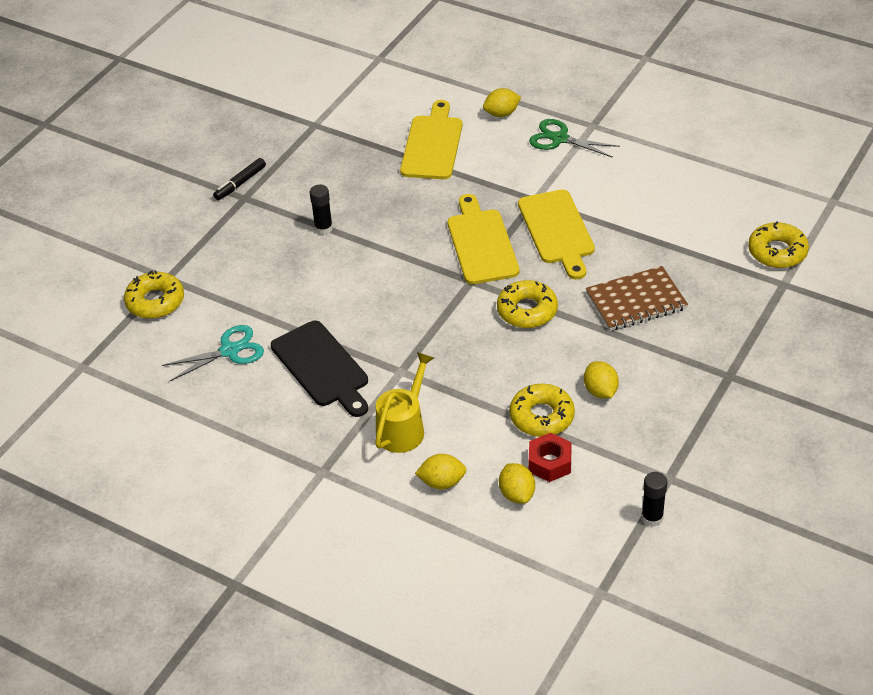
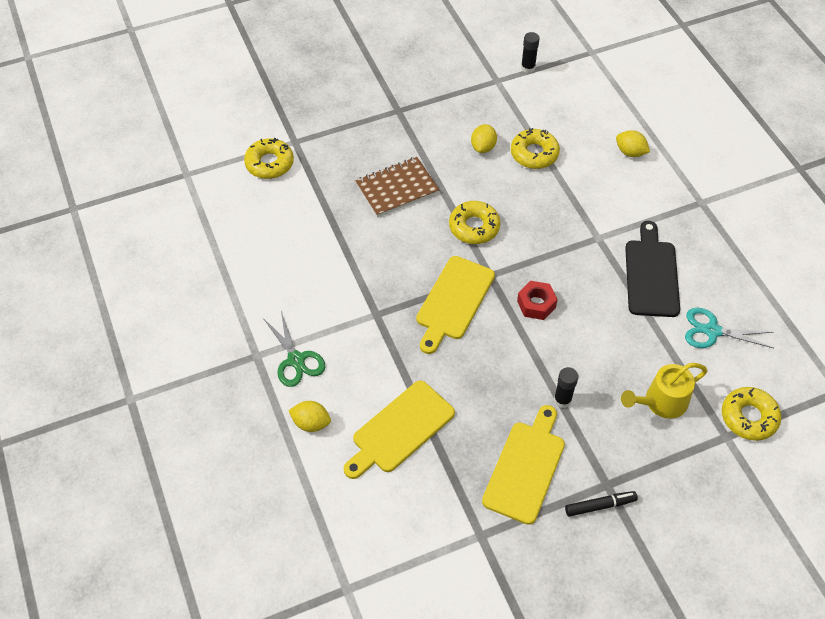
camera: 145 degrees left, 10 degrees up
yellow watering can [375,352,434,453] -> yellow watering can moved to [621,363,708,419]
yellow lemon [499,463,535,504] -> none
yellow cutting board [518,189,595,280] -> yellow cutting board moved to [482,405,565,525]
red nut [529,433,572,482] -> red nut moved to [517,281,558,320]
brown notebook [586,266,688,331] -> brown notebook turned 45 degrees counterclockwise [355,157,439,217]

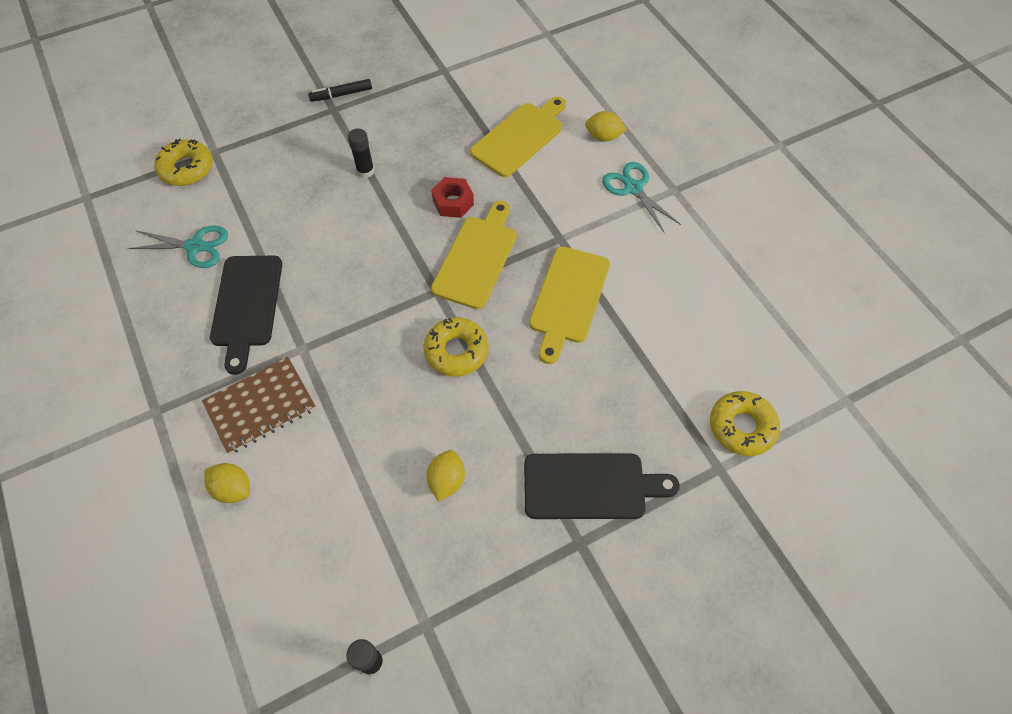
camera: 175 degrees right, 5 degrees up
green scissors [263,311,326,387] -> turquoise scissors [602,162,681,233]
brown notebook [355,157,439,217] -> brown notebook moved to [202,357,316,454]
yellow cutting board [482,405,565,525] -> yellow cutting board moved to [529,246,610,364]
yellow donut [511,128,560,169] -> none
red nut [517,281,558,320] -> red nut moved to [431,177,474,218]
yellow watering can [621,363,708,419] -> none
none -> black cutting board [524,453,680,519]

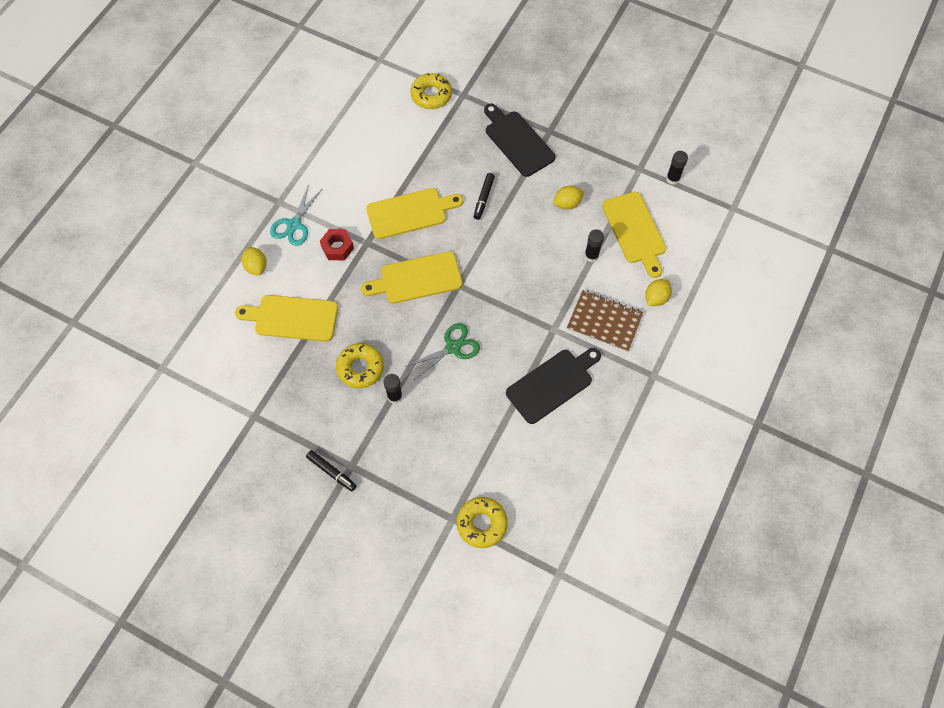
camera: 125 degrees left, 5 degrees up
turquoise scissors [128,225,228,268] -> none
yellow lemon [204,463,250,503] -> yellow lemon turned 45 degrees clockwise [645,279,672,306]
yellow donut [424,317,489,377] -> yellow donut moved to [336,343,384,388]
red nut [431,177,474,218] -> red nut moved to [320,229,354,261]
none -> green scissors [406,323,480,380]
none -> black marker [474,173,495,220]
none -> black glue stick [584,229,604,262]
none -> yellow cutting board [602,192,666,278]

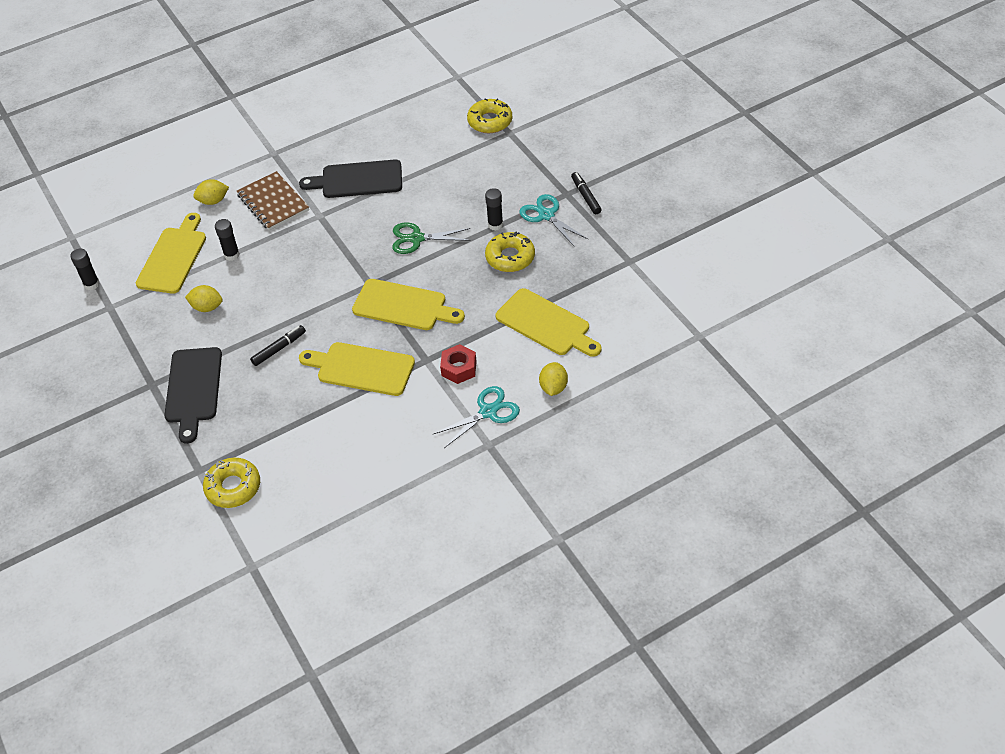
camera: 145 degrees left, 15 degrees down
none -> turquoise scissors [520,194,588,247]

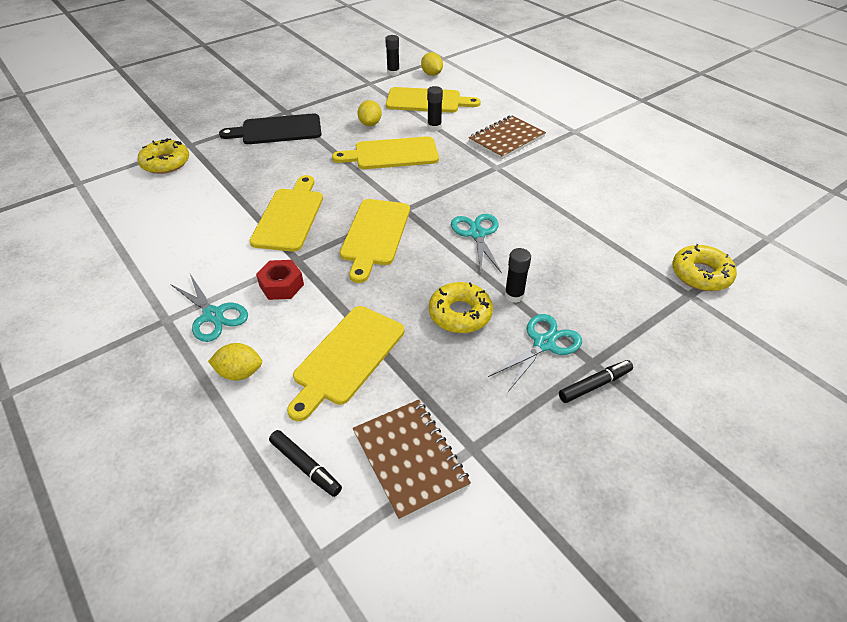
camera: 80 degrees right, 5 degrees down
yellow lemon [193,179,229,205] -> yellow lemon moved to [421,52,443,76]
black marker [250,325,306,366] -> black marker moved to [269,430,342,497]
black cutting board [299,160,402,198] -> none
green scissors [392,222,470,254] -> turquoise scissors [451,214,502,274]
none -> yellow cutting board [332,136,439,169]
none -> brown notebook [353,400,471,521]

